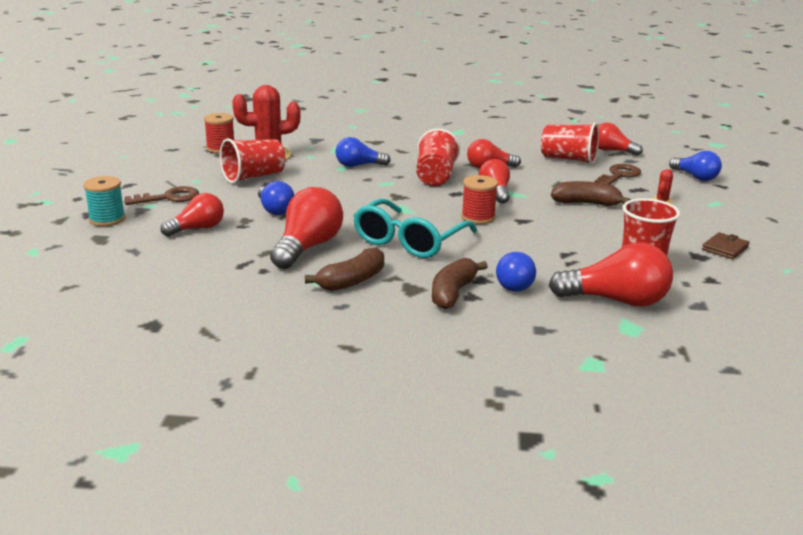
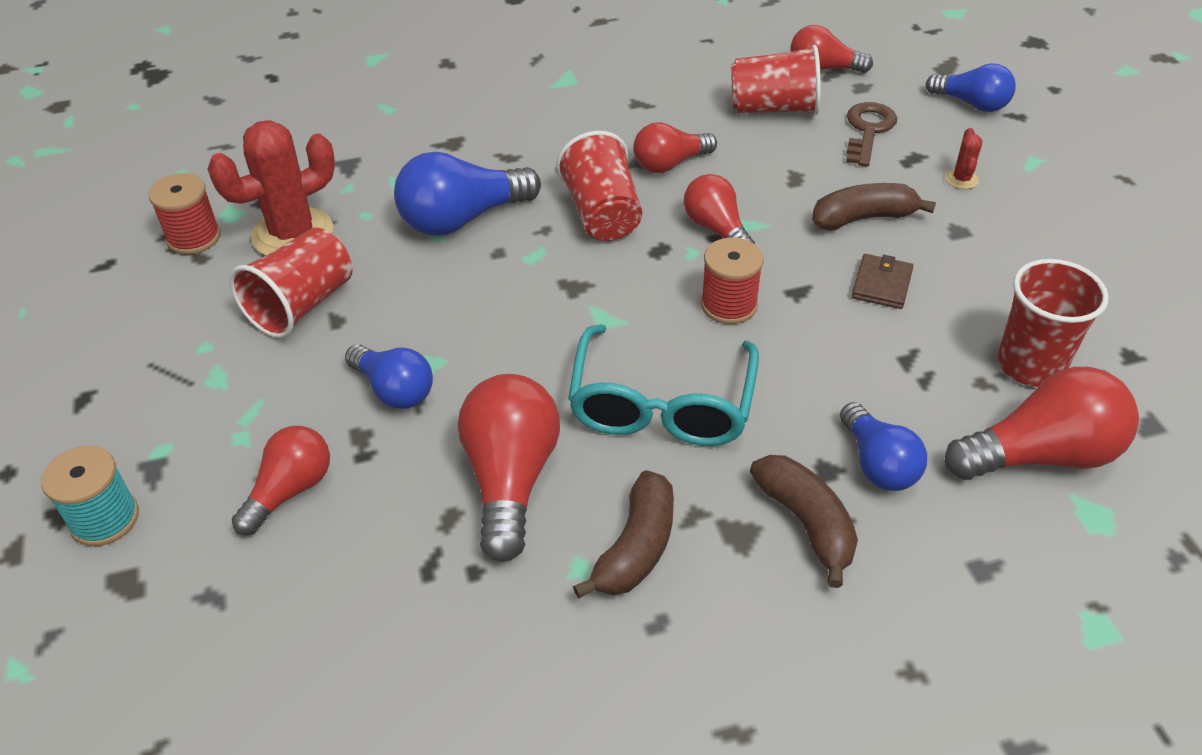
camera: 20 degrees left, 20 degrees up
brown key [124,186,199,205] -> none
blue light bulb [335,137,391,167] -> blue light bulb [394,152,541,236], size x1.56
brown banana [432,258,488,310] -> brown banana turned 150 degrees clockwise [750,455,858,588]
brown wallet [702,232,750,259] -> brown wallet moved to [852,254,913,309]

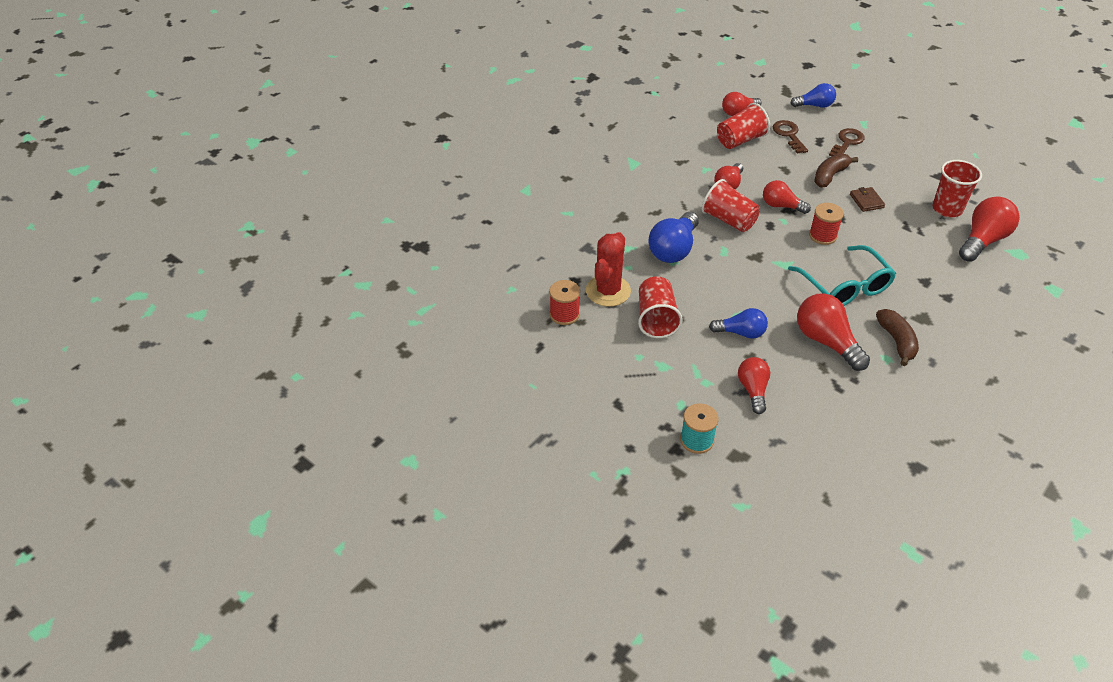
camera: 35 degrees left, 0 degrees up
brown banana [750,455,858,588] -> none
blue light bulb [840,402,927,491] -> none
red cactus [945,128,982,189] -> brown key [829,128,865,156]

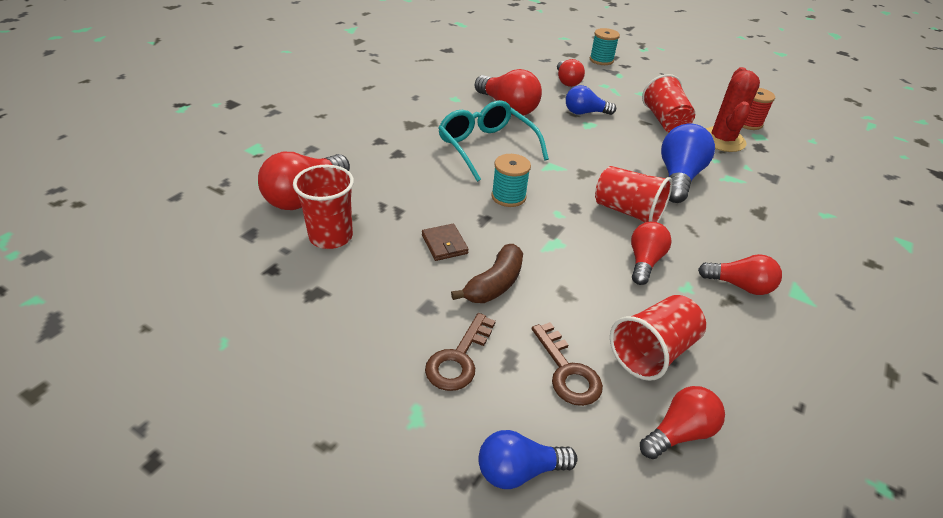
camera: 170 degrees right, 5 degrees down
red light bulb [763,180,811,214] -> red light bulb moved to [698,254,782,295]
red spool [809,203,844,245] -> turquoise spool [491,154,531,207]
brown banana [876,309,919,366] -> none

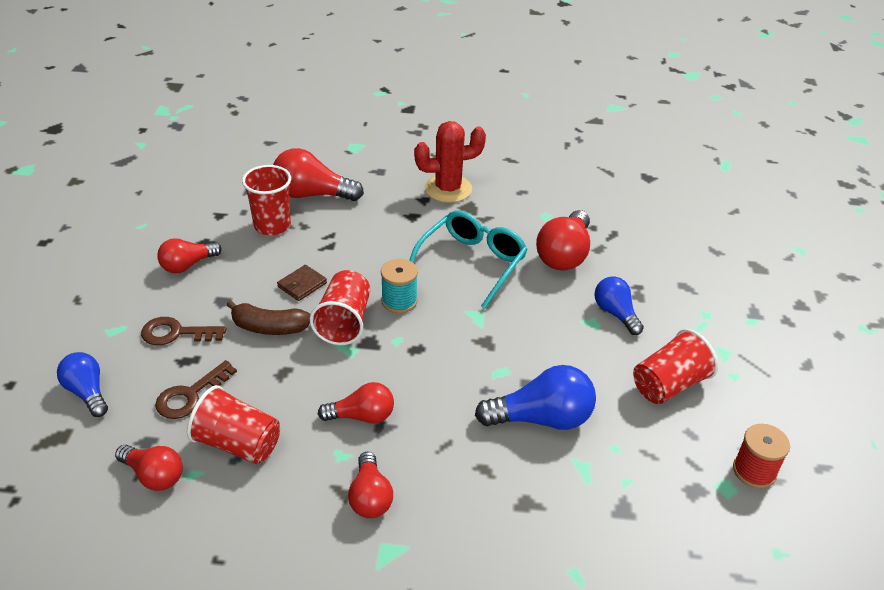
camera: 65 degrees right, 0 degrees up
red light bulb [557,59,585,87] -> red light bulb moved to [157,238,222,273]
turquoise spool [590,28,620,65] -> none
red cup [595,166,672,223] -> red cup moved to [310,270,370,345]
red cactus [705,67,760,152] -> red cactus moved to [414,121,486,203]

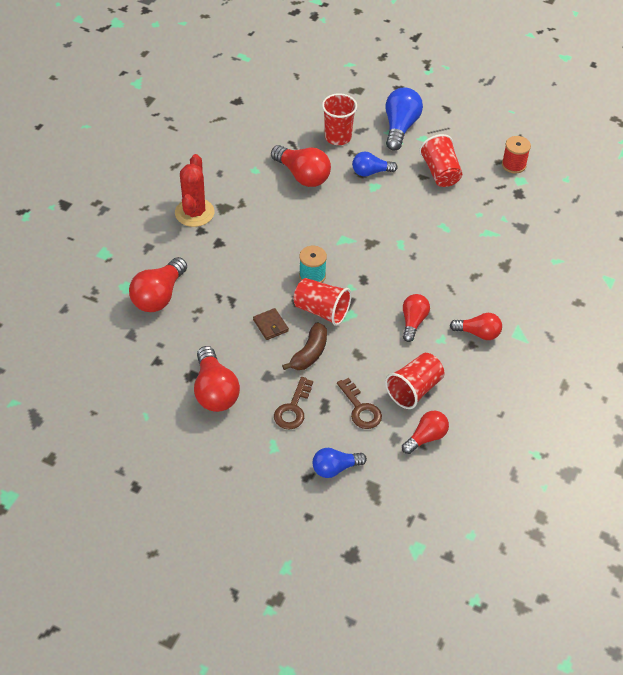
camera: 70 degrees left, 10 degrees up
red light bulb [157,238,222,273] -> red light bulb [194,346,240,412], size x1.56
red cup [242,165,291,235] -> red cup moved to [322,93,357,145]
turquoise glasses [409,211,528,309] -> none
blue light bulb [475,365,596,430] -> blue light bulb moved to [386,88,423,151]

